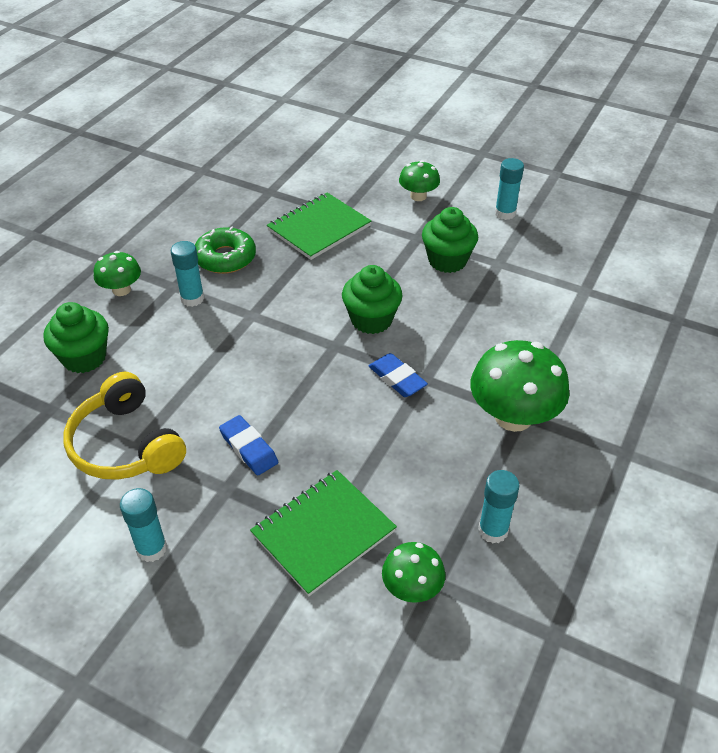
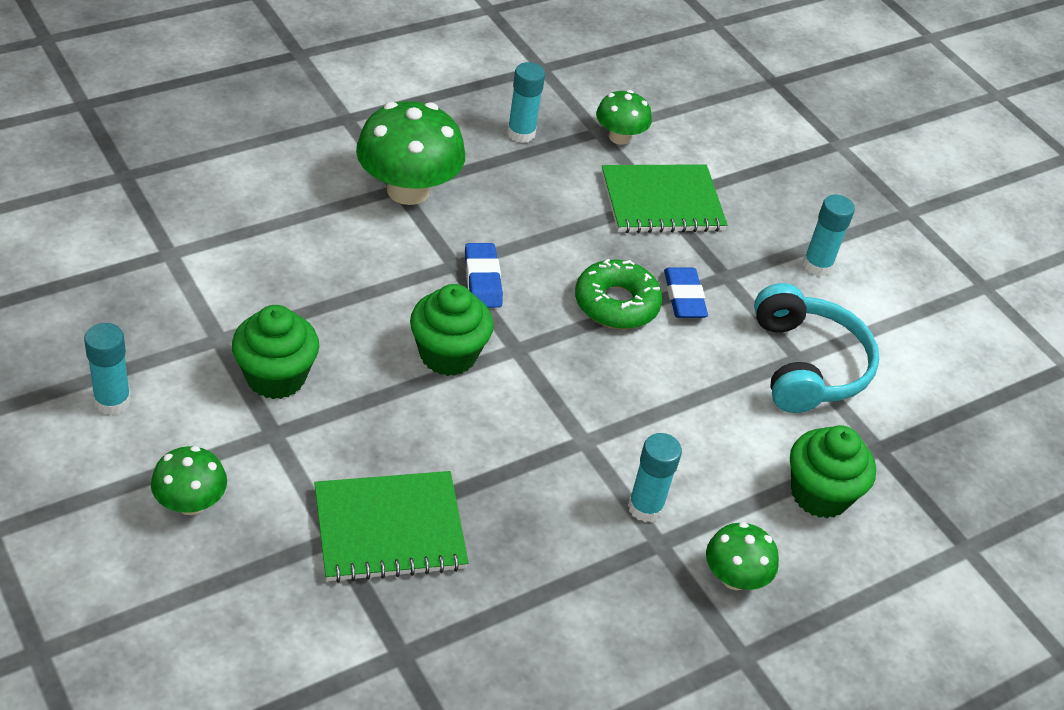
camera: 155 degrees left, 0 degrees up
yellow headphones [63,372,186,480] -> turquoise headphones [754,283,879,413]
green donut [195,226,256,274] -> green donut moved to [575,259,663,329]

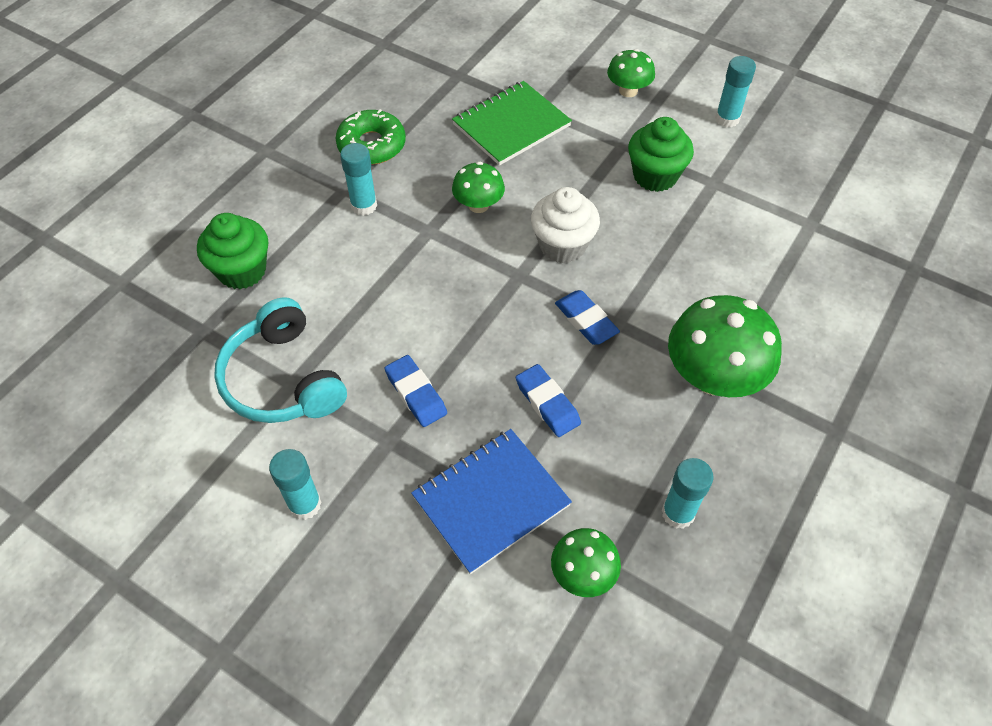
camera: 160 degrees right, 10 degrees up
green cupcake [410,284,494,376] -> white cupcake [531,187,600,263]
green donut [575,259,663,329] -> green donut moved to [335,109,406,165]
green notebook [601,164,728,233] -> blue notebook [411,429,572,574]
green mushroom [706,522,779,590] -> green mushroom moved to [452,162,505,213]
none -> blue eraser [516,364,581,437]

